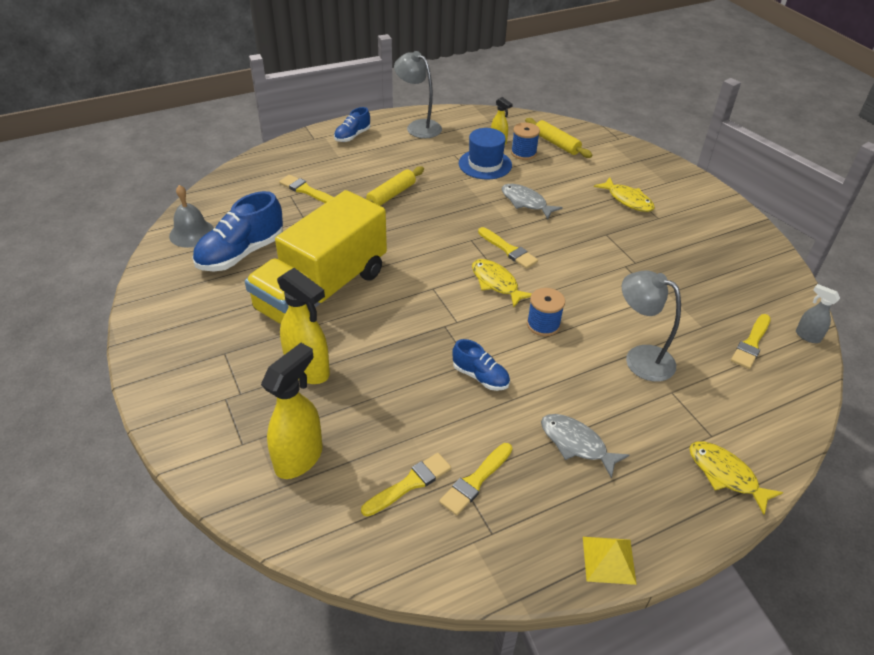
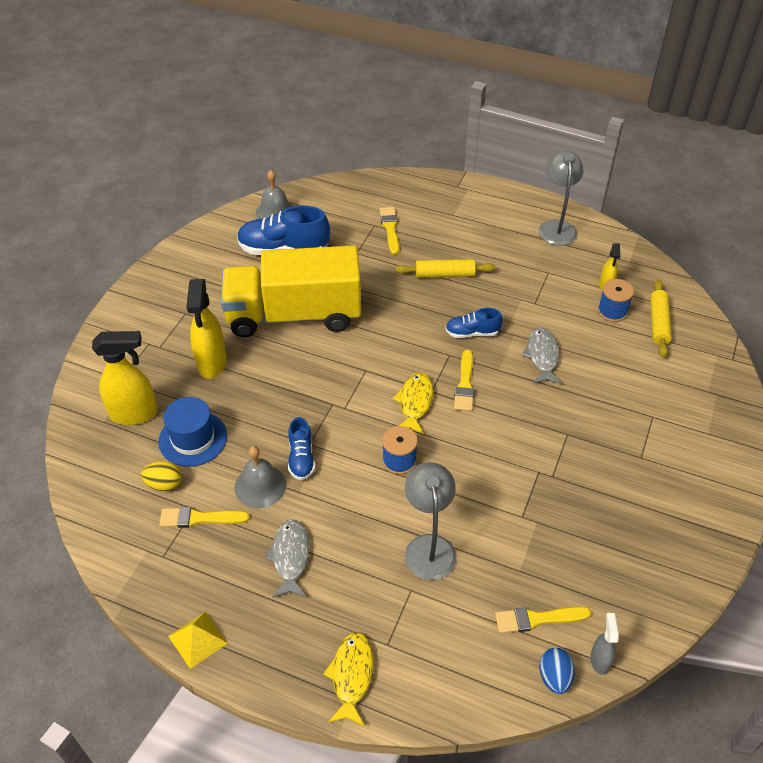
camera: 50 degrees right, 5 degrees up
blue shoe [334,107,370,142] -> blue shoe moved to [445,308,503,338]
yellow brush [361,453,451,517] -> yellow egg [141,461,182,491]
blue hat [459,128,512,180] -> blue hat moved to [158,397,227,467]
yellow fish [594,177,655,212] -> none
none -> grey bell [234,446,286,508]
none -> blue egg [539,648,575,694]

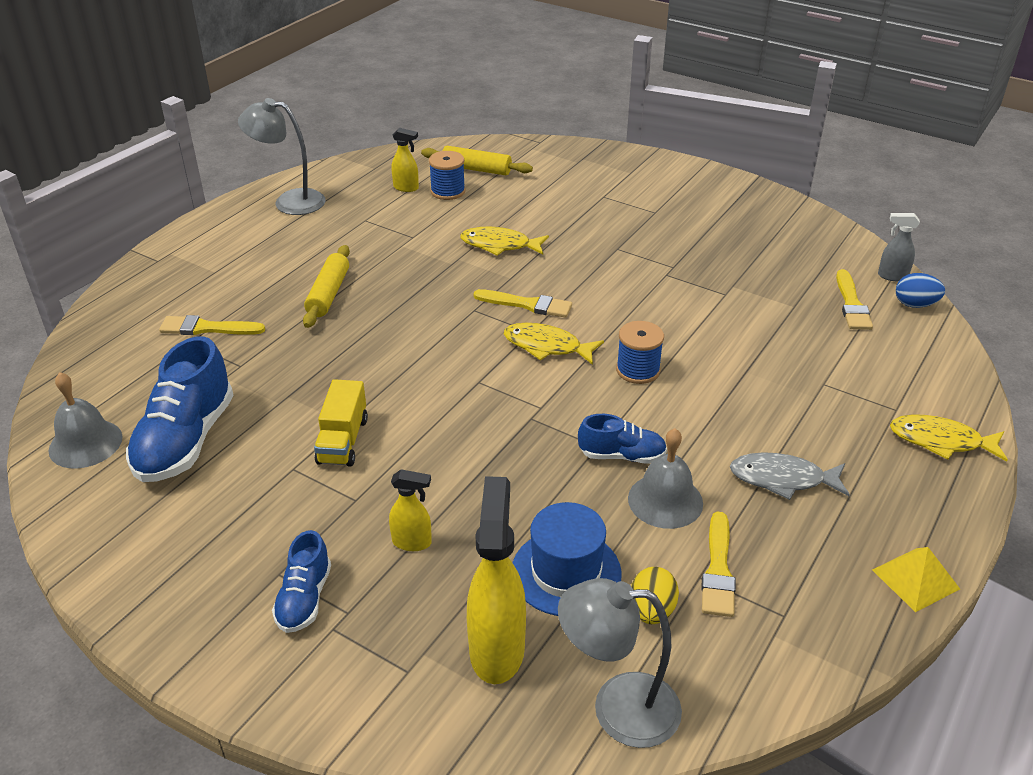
camera: 80 degrees left, 10 degrees down
yellow spray bottle [186,279,227,379] -> yellow spray bottle [389,469,432,551], size x0.52
yellow truck [221,245,361,337] -> yellow truck [314,379,368,467], size x0.41
grey lamp [405,462,457,580] -> grey lamp moved to [558,578,682,748]
blue shoe [445,308,503,338] -> blue shoe moved to [272,530,331,633]
grey fish [522,328,562,384] -> yellow fish [460,227,549,256]

